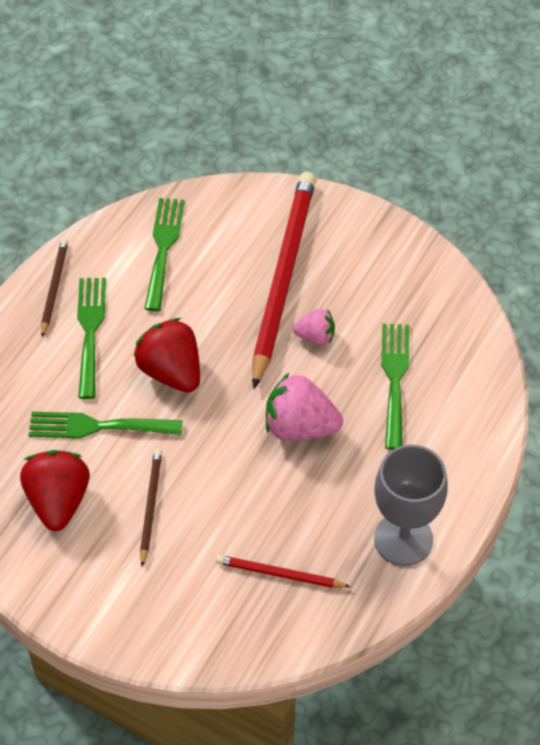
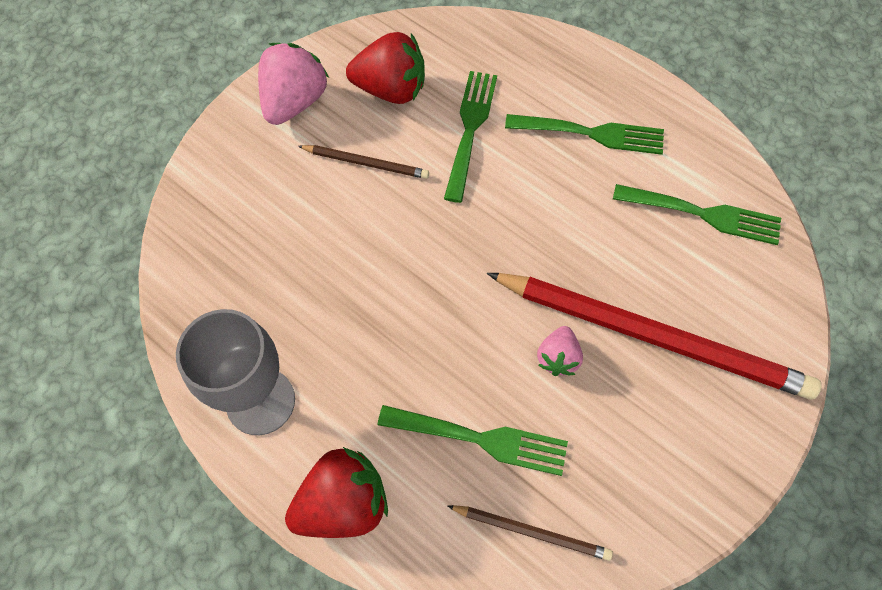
camera: 100 degrees right, 10 degrees up
brown pencil [41,238,68,337] -> brown pencil moved to [448,505,613,561]
red strawberry [133,318,200,393] -> red strawberry moved to [285,447,388,538]
red pencil [216,555,351,588] -> none
pink strawberry [266,373,343,441] -> pink strawberry moved to [258,43,329,125]

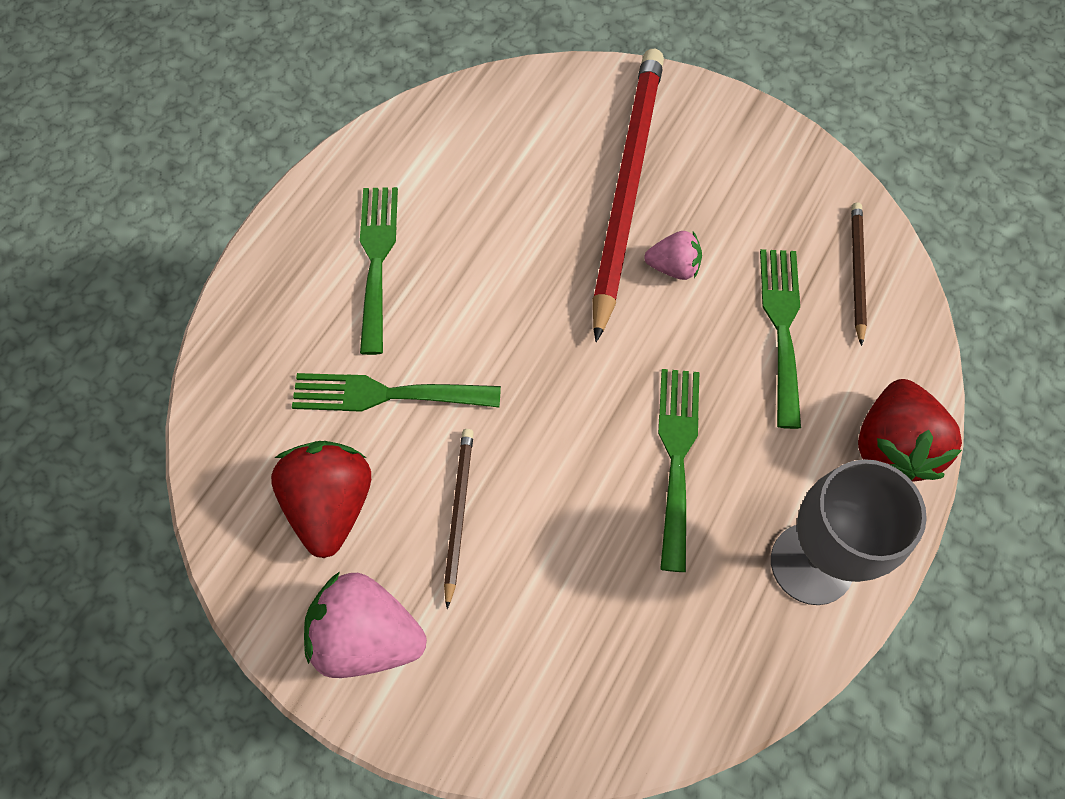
camera: 100 degrees left, 0 degrees up
red strawberry [285,447,388,538] -> red strawberry turned 135 degrees counterclockwise [858,379,962,482]
green fork [613,184,781,245] -> green fork moved to [658,369,699,572]

